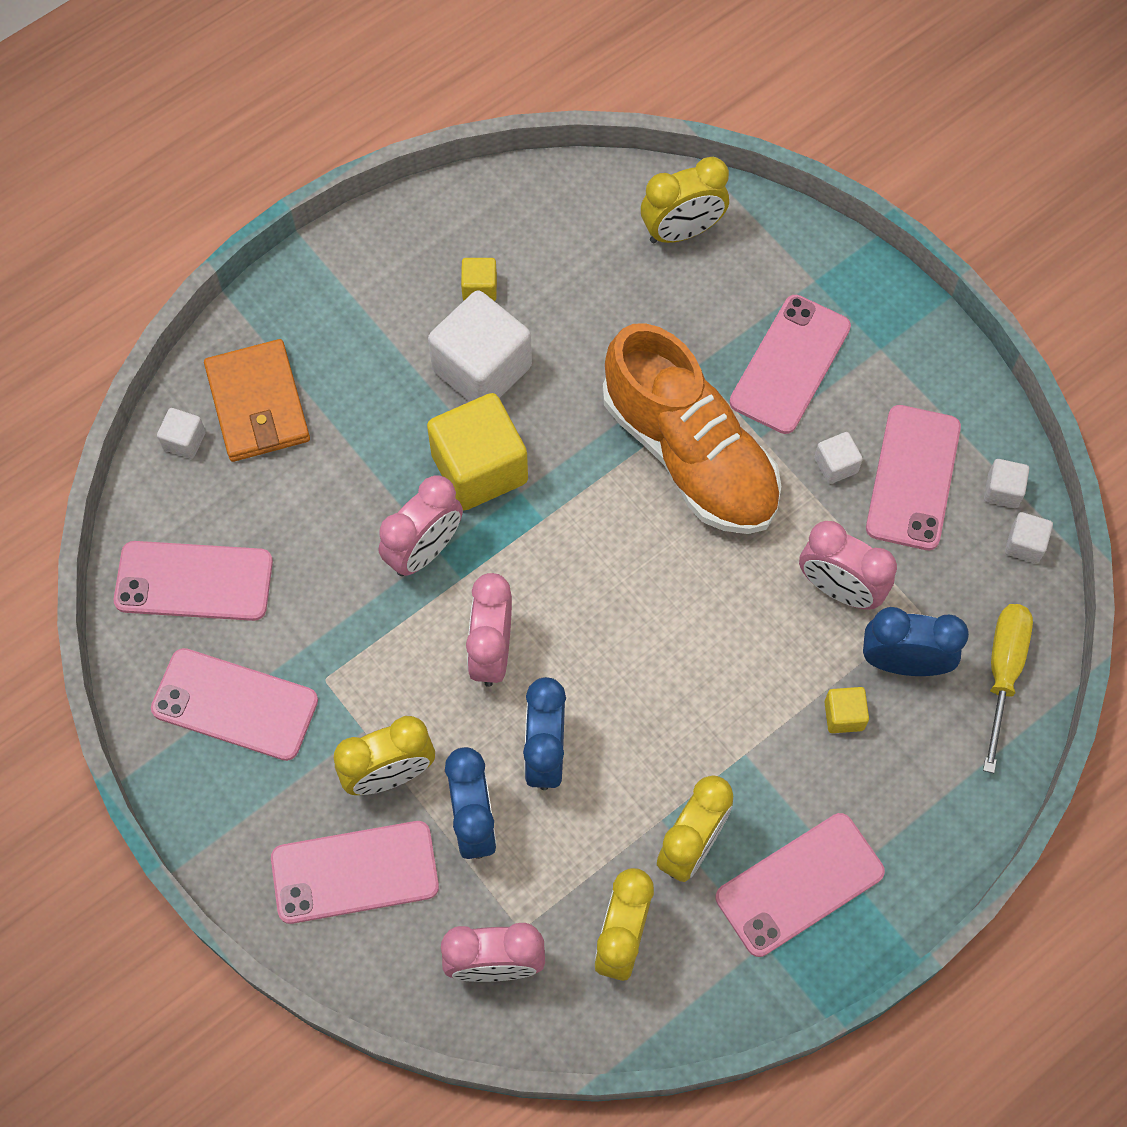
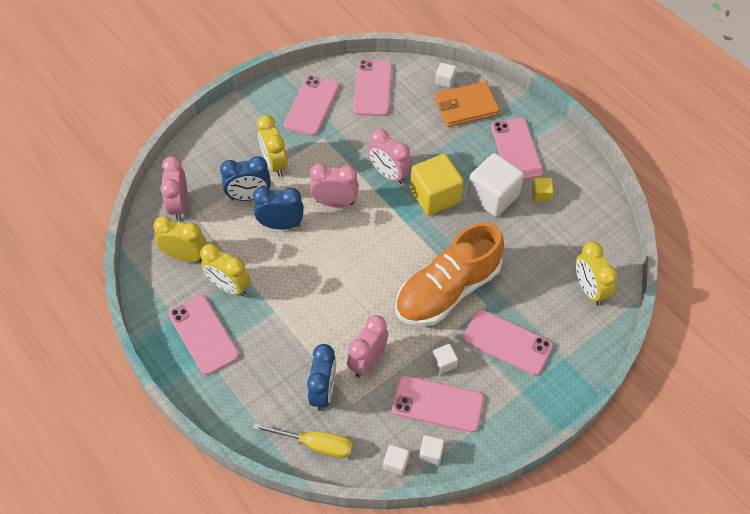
camera: 90 degrees right, 10 degrees down
pink phone [271,821,439,924] -> pink phone moved to [491,118,543,180]
yellow cube [824,687,869,733] -> none

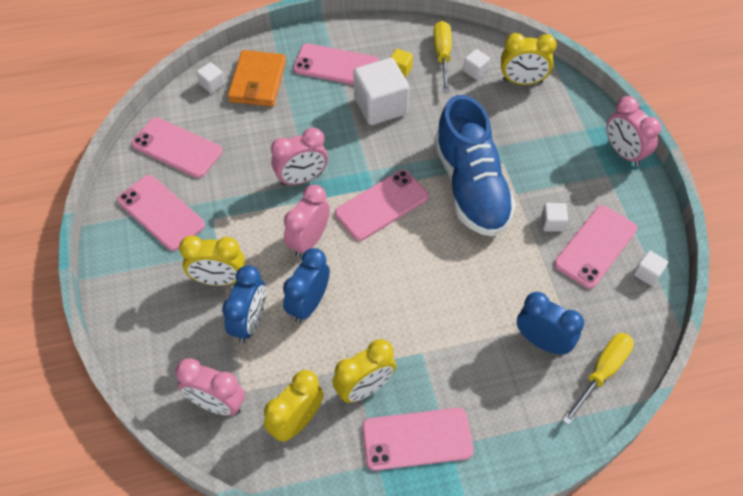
camera: 65 degrees left, 0 degrees up
pink clock [347,315,388,378] -> pink clock moved to [606,96,661,166]
white cube [383,445,409,475] -> white cube moved to [463,49,490,80]
orange shoe [395,222,504,326] -> blue shoe [434,95,516,237]
yellow cube [410,154,464,215] -> none
pink phone [463,309,553,375] -> pink phone moved to [335,170,429,241]
none -> yellow screwdriver [433,21,452,92]

